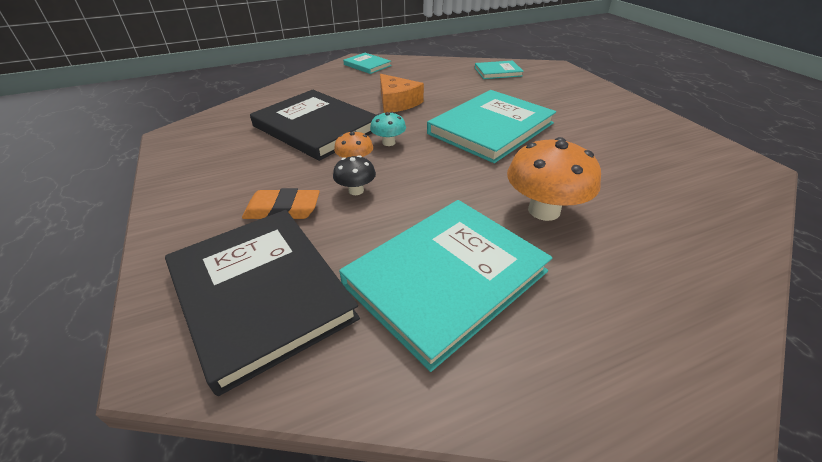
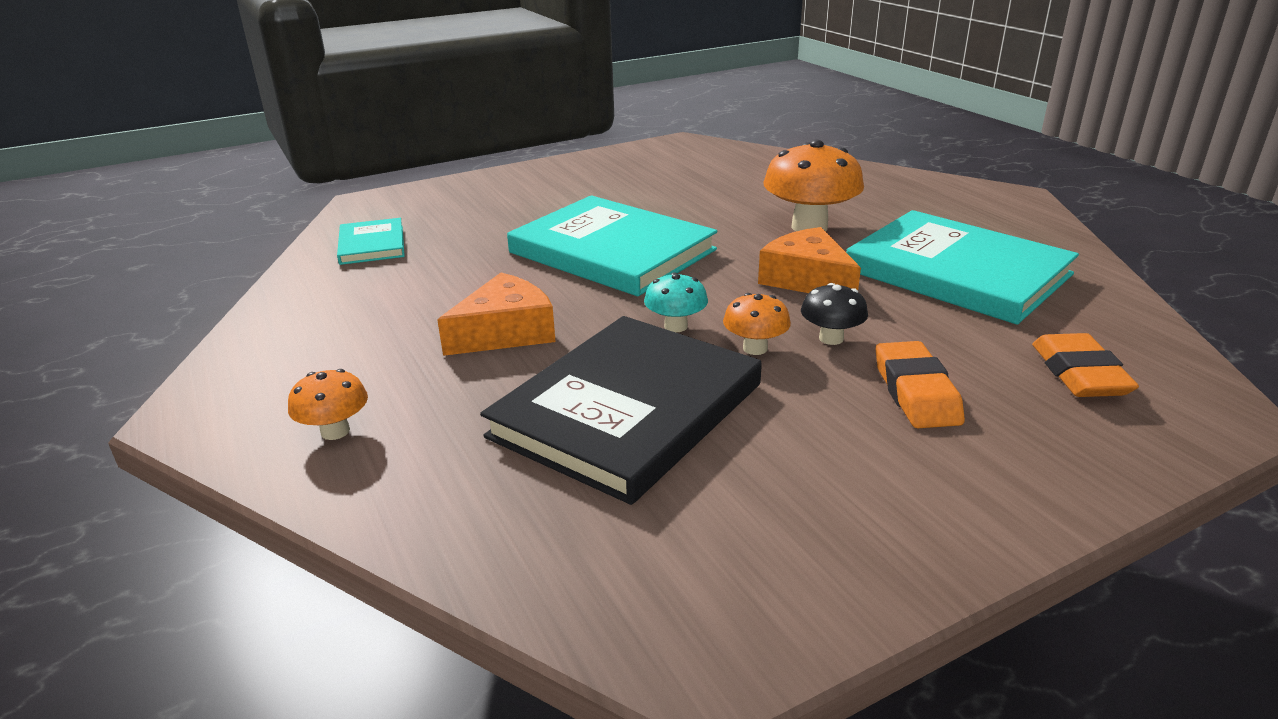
camera: 95 degrees left, 10 degrees down
black book [165,210,360,396] -> orange eraser [1032,333,1139,397]
turquoise book [343,53,392,74] -> none
none -> orange mushroom [288,369,368,440]
none -> orange cheese [758,227,861,293]

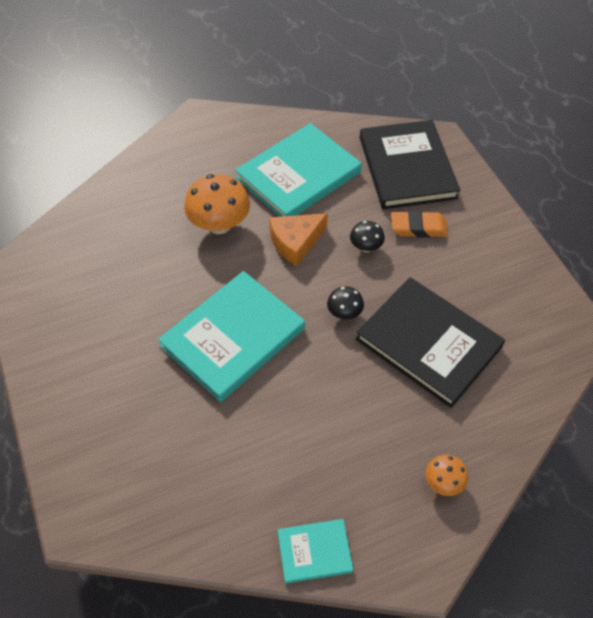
camera: 85 degrees left, 25 degrees up
turquoise book [337,218,405,265] -> turquoise book moved to [278,519,353,584]
orange cheese [437,273,556,356] -> none
turquoise mushroom [644,272,708,332] -> black mushroom [327,286,364,320]
orange mushroom [723,293,791,355] -> none
orange eraser [1032,333,1139,397] -> black book [360,120,461,209]

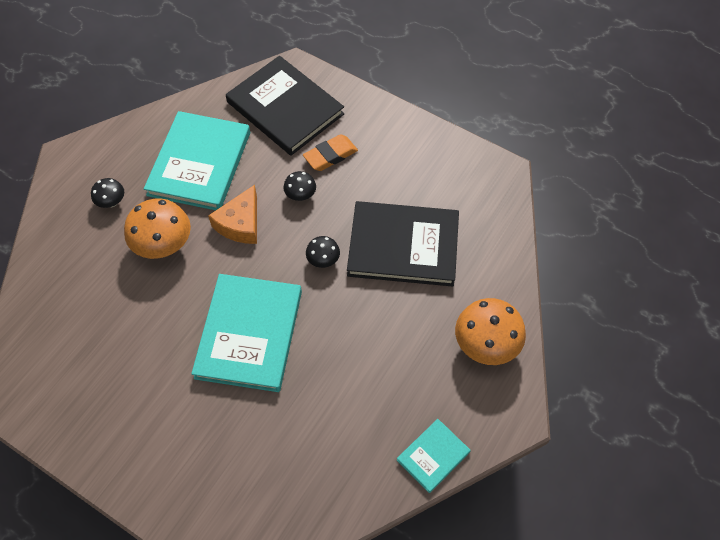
camera: 35 degrees left, 5 degrees up
orange mushroom [425,455,468,496] -> orange mushroom [455,298,526,365], size x1.90
none -> black mushroom [91,178,124,208]

